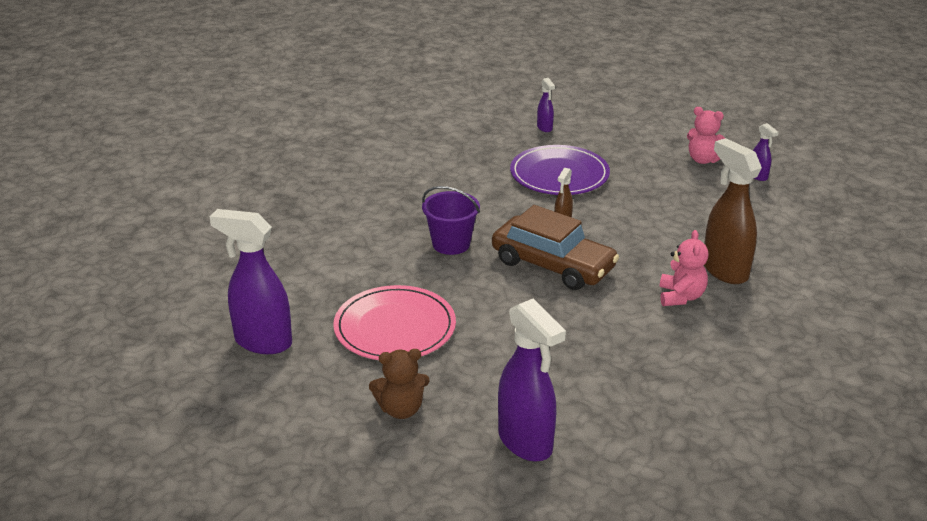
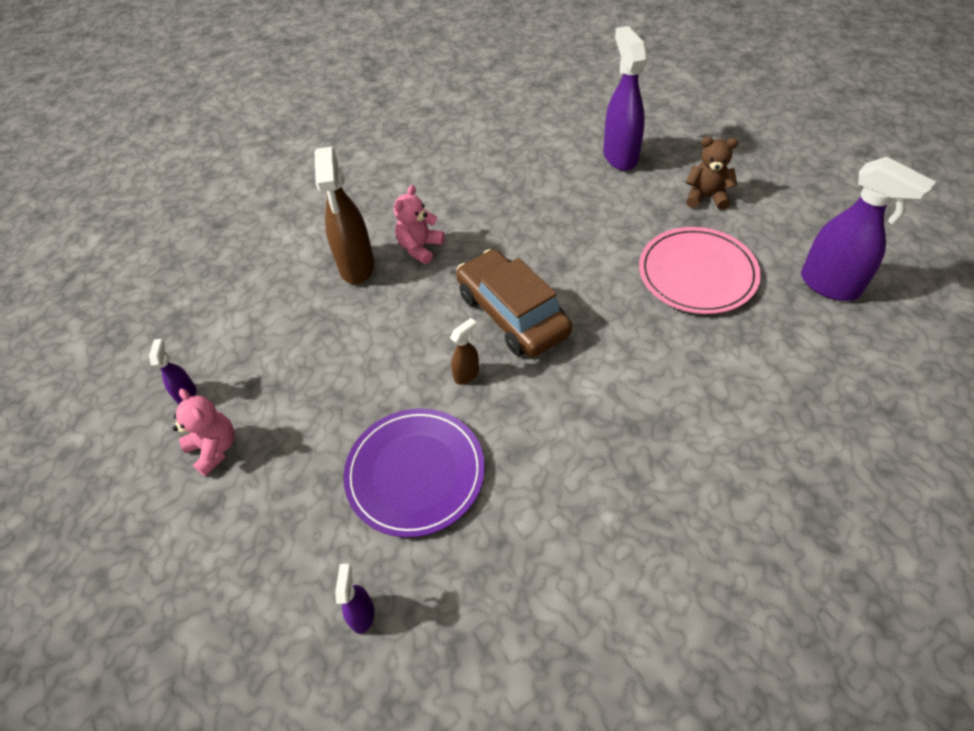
camera: 155 degrees left, 20 degrees up
purple bucket [422,186,480,255] -> none

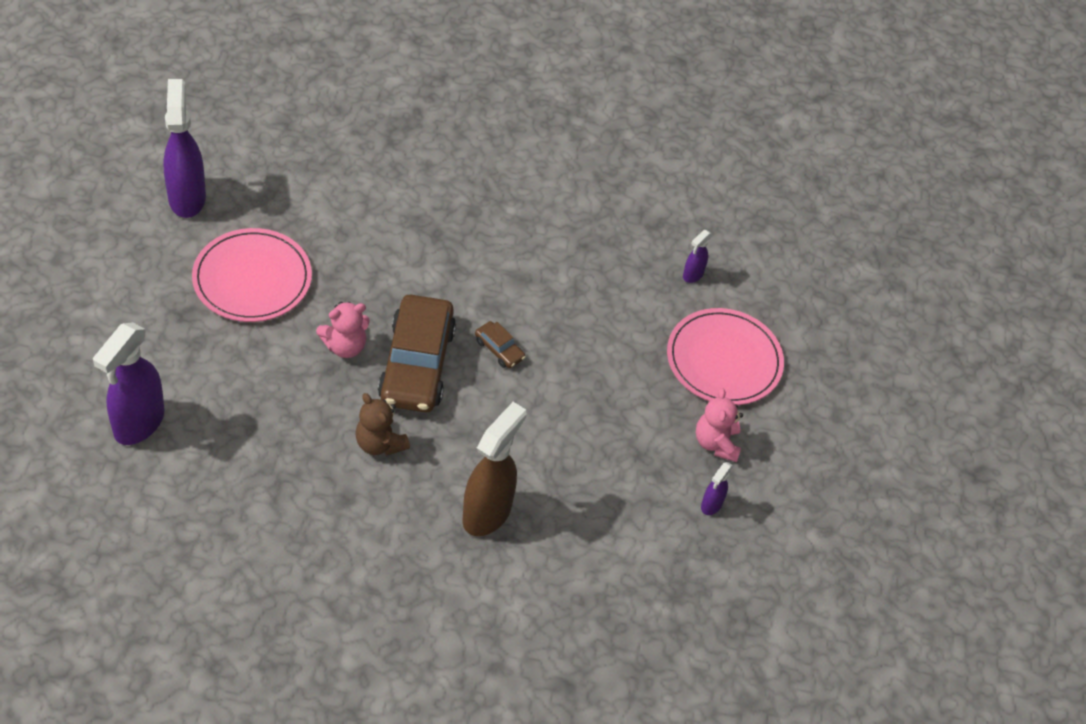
camera: 150 degrees left, 0 degrees up
purple plate [343,408,485,538] -> none
pink teddy bear [394,185,445,264] -> pink teddy bear moved to [316,302,370,358]
brown spray bottle [450,318,479,385] -> brown car [475,321,525,368]
brown teddy bear [686,137,738,210] -> brown teddy bear moved to [355,393,410,455]
none -> pink plate [667,308,784,405]

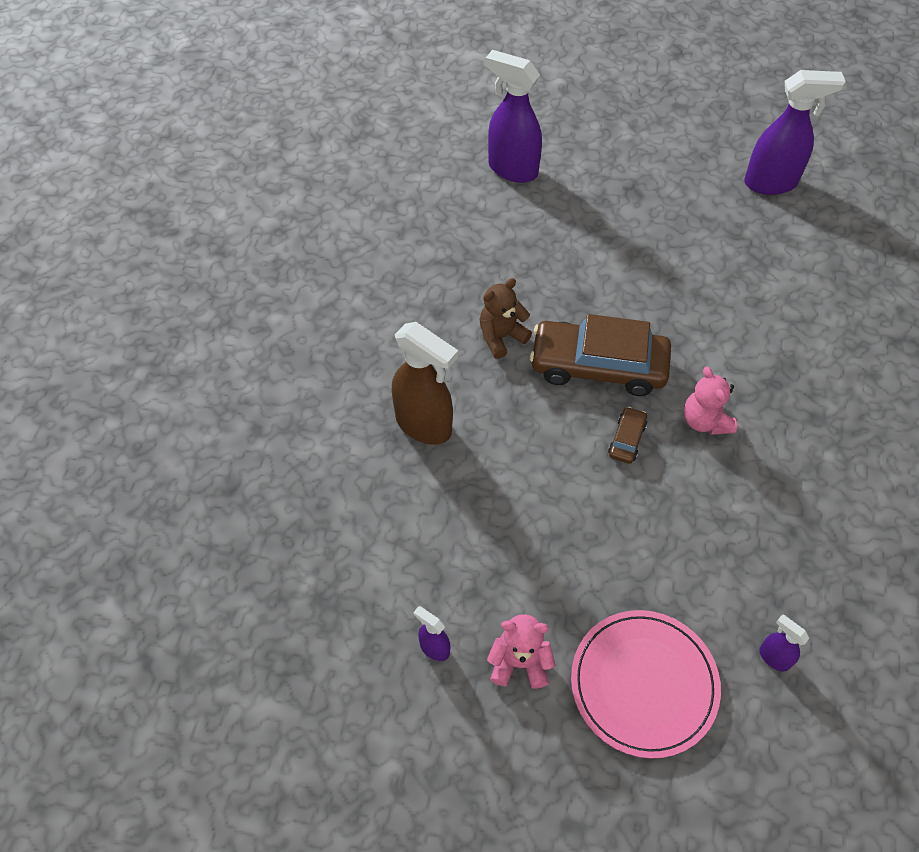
camera: 100 degrees right, 5 degrees up
pink plate [192,228,312,322] -> none
pink teddy bear [316,302,370,358] -> pink teddy bear moved to [684,367,737,435]
brown car [475,321,525,368] -> brown car turned 150 degrees clockwise [608,407,647,464]

